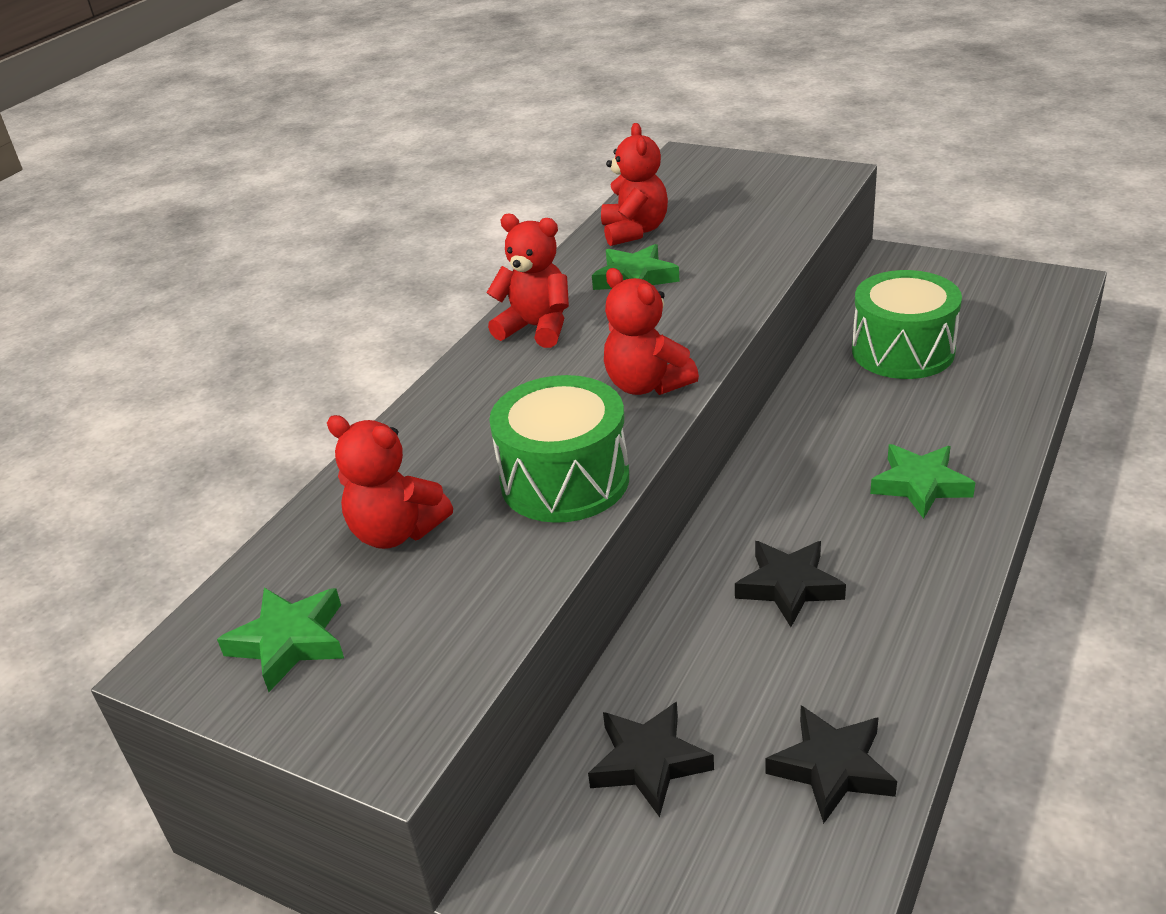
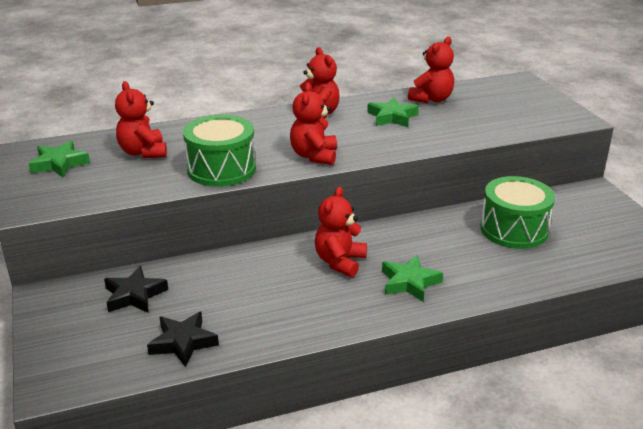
camera: 40 degrees right, 5 degrees down
black star [735,541,846,627] -> none
none -> red teddy bear [315,187,367,277]

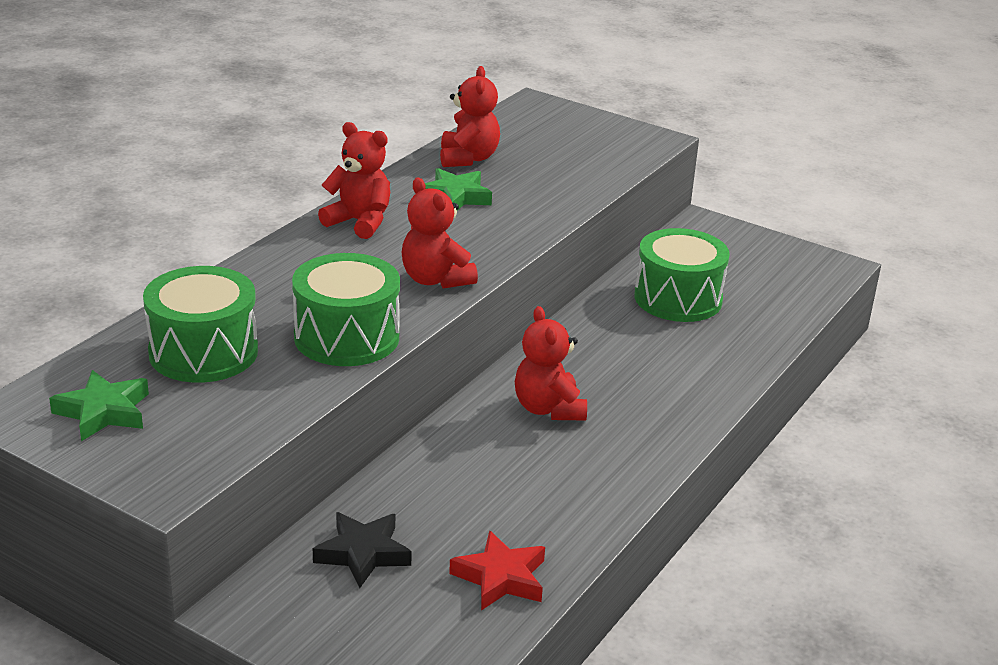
camera: 40 degrees left, 0 degrees up
red teddy bear [115,81,167,158] -> green drum [143,266,258,383]
black star [147,312,219,367] -> red star [449,530,545,610]
green star [382,255,443,302] -> none

